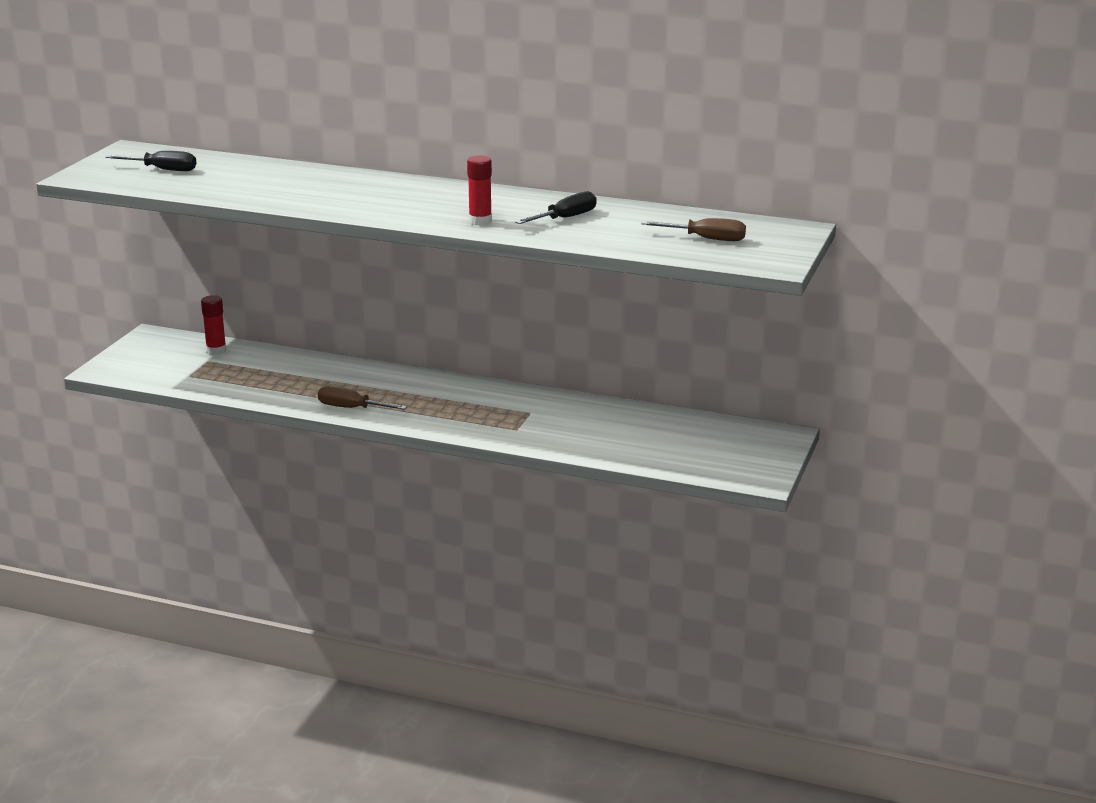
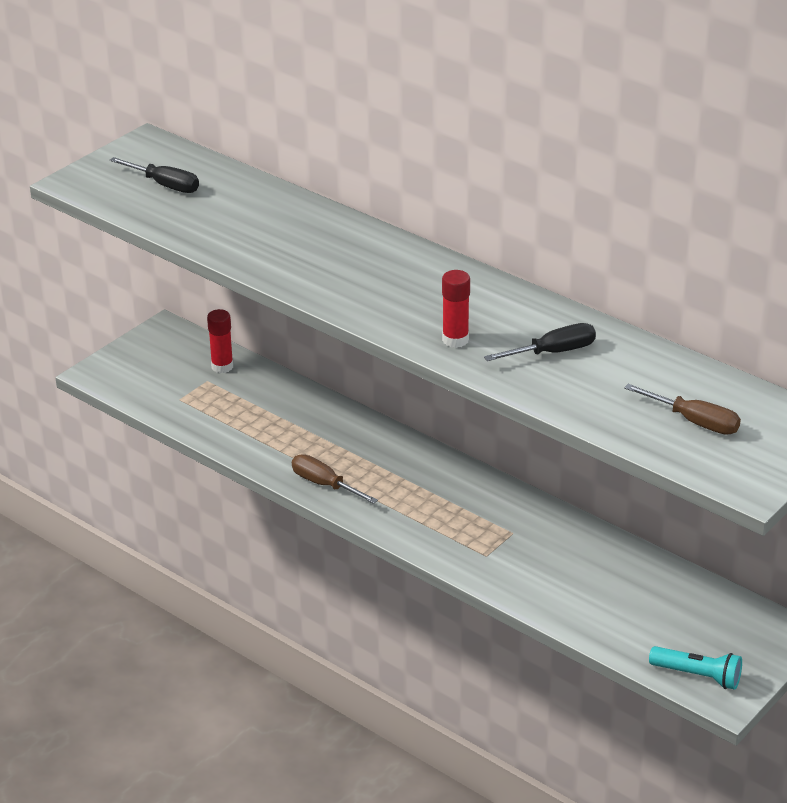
camera: 20 degrees right, 10 degrees up
none -> turquoise flashlight [649,646,742,690]

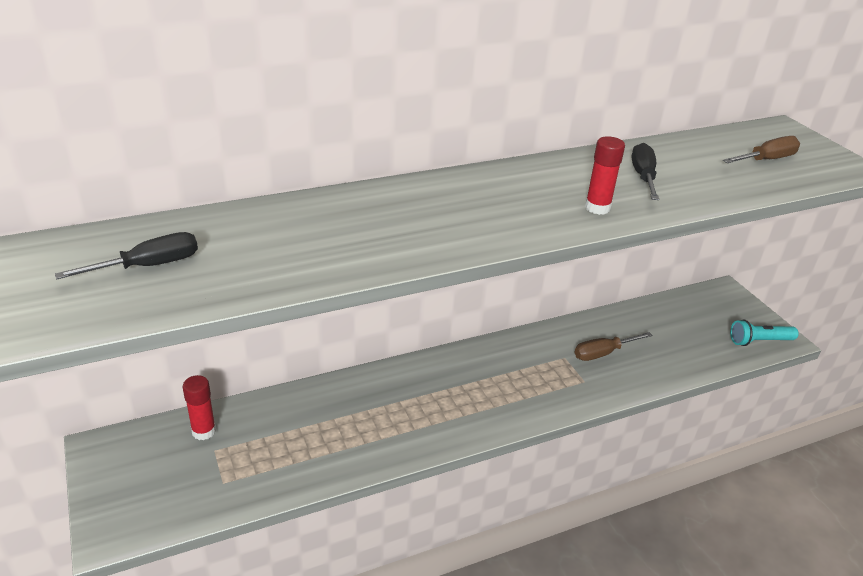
camera: 65 degrees left, 0 degrees up
brown screwdriver [292,454,378,504] -> brown screwdriver moved to [574,332,653,361]
turquoise flashlight [649,646,742,690] -> turquoise flashlight turned 150 degrees counterclockwise [730,320,799,346]

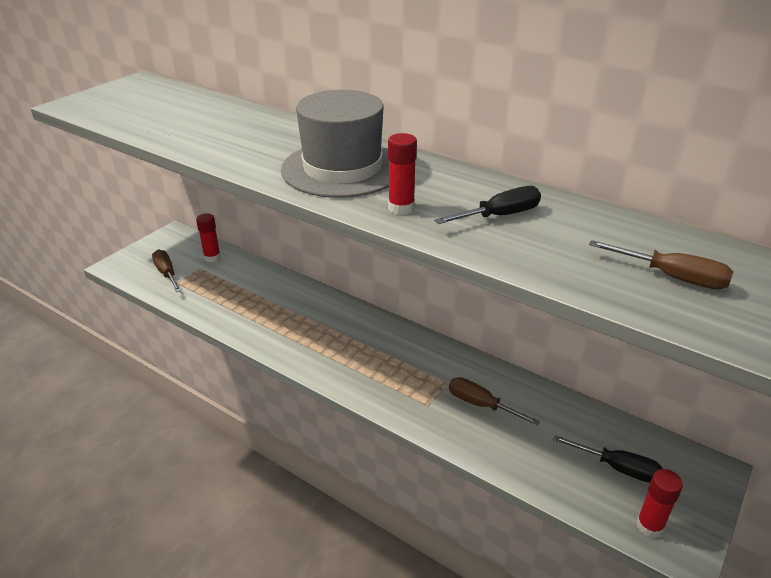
camera: 60 degrees right, 0 degrees up
black screwdriver [55,232,198,279] -> black screwdriver moved to [553,435,663,483]
turquoise flashlight [730,320,799,346] -> red glue stick [636,469,683,538]
none -> brown screwdriver [152,250,181,292]
none -> grey hat [281,90,389,198]

